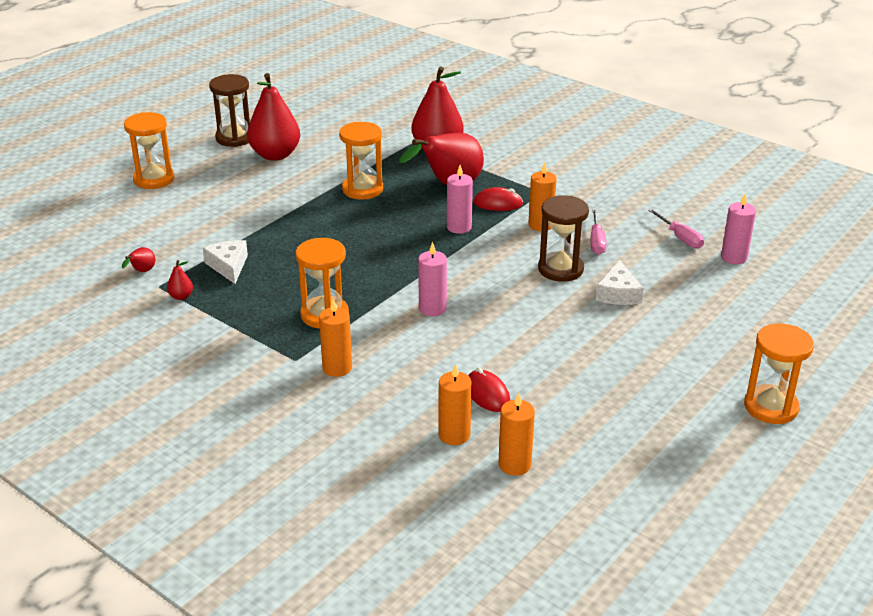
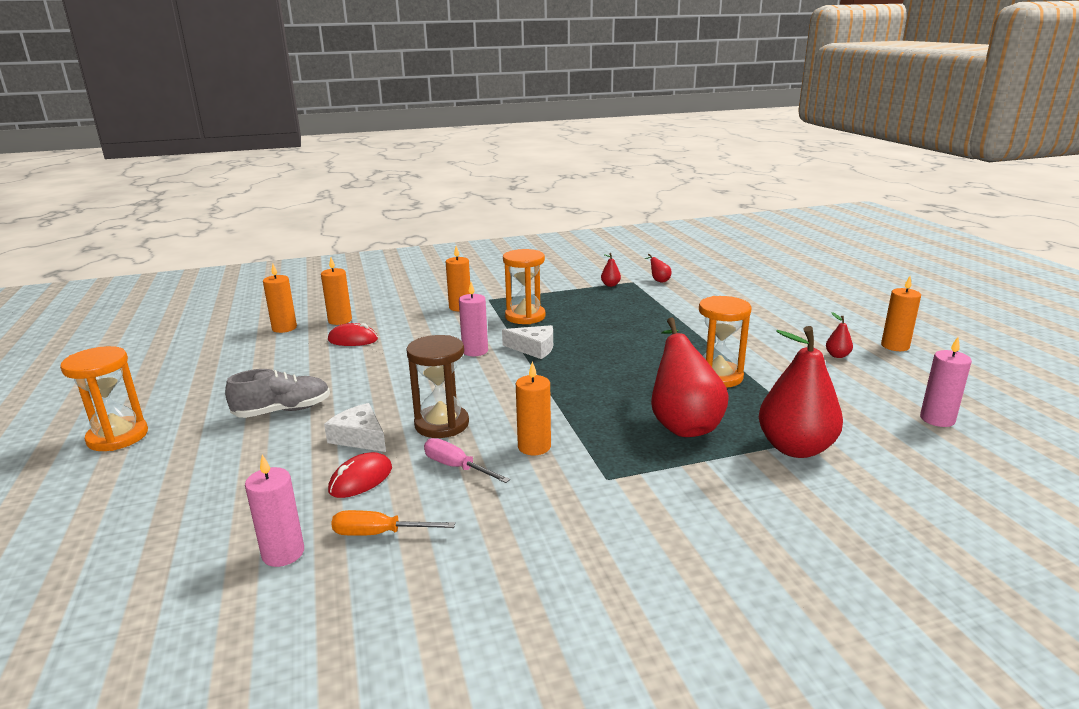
camera: 125 degrees right, 10 degrees down
orange hourglass [124,112,174,189] -> none
white cheese [203,240,248,284] -> white cheese moved to [502,325,553,359]
brown hourglass [209,74,250,147] -> orange candle [881,276,921,351]
red pear [247,73,300,161] -> red pear [826,312,853,358], size x0.41
pink candle [447,165,473,234] -> pink candle moved to [920,337,972,427]
red mouse [474,187,523,211] -> red mouse moved to [328,452,392,498]
pink screwdriver [648,209,704,249] -> orange screwdriver [331,510,455,536]
none -> grey shoe [225,369,330,418]

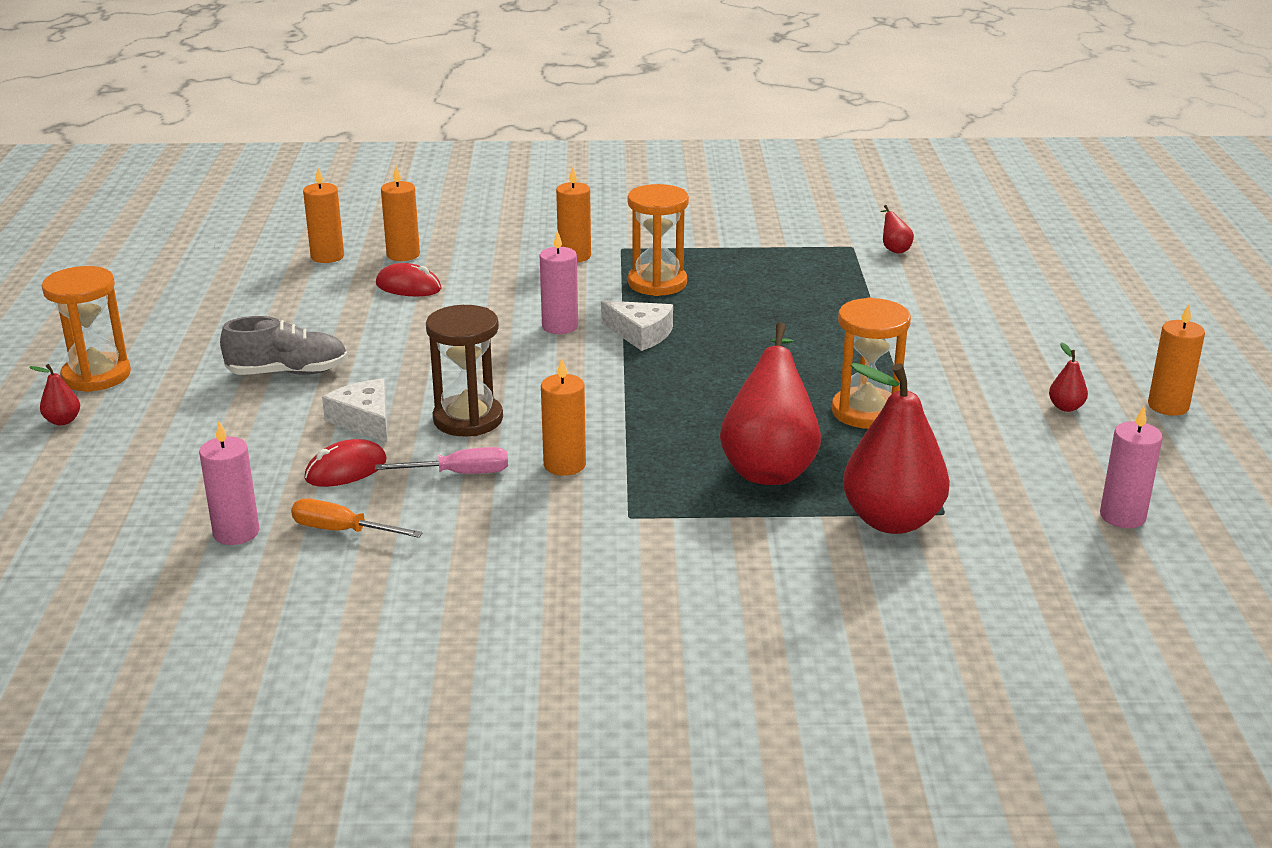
camera: 15 degrees right, 5 degrees up
pink screwdriver [424,438,510,483] -> pink screwdriver turned 120 degrees clockwise [375,447,508,474]
red pear [601,253,621,287] -> red pear moved to [29,364,80,425]

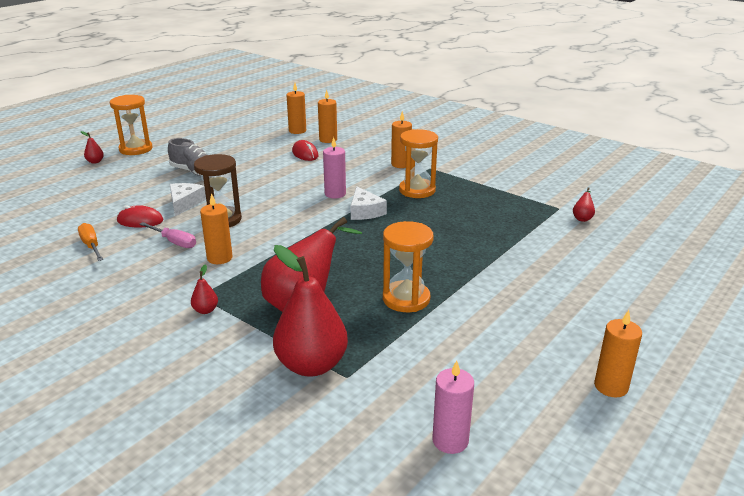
camera: 40 degrees right, 0 degrees up
pink candle [199,421,259,545] -> none
red pear [1049,342,1088,412] -> red pear moved to [191,264,218,314]

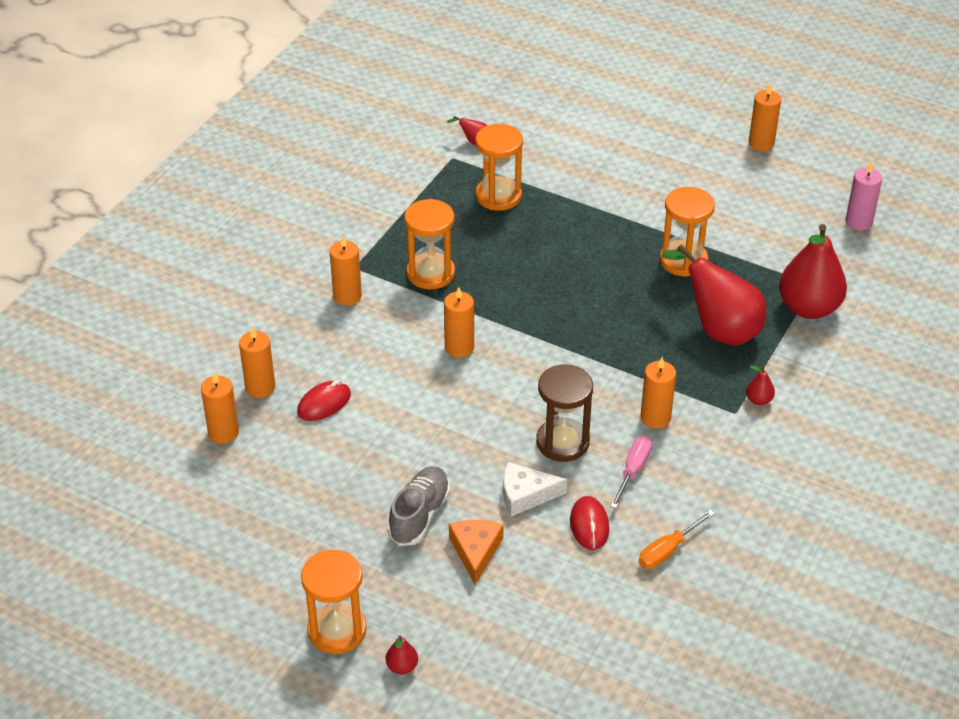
camera: 100 degrees left, 15 degrees up
pink candle [323,137,346,199] -> orange candle [444,287,474,358]
white cheese [351,186,387,220] -> none
none -> orange cheese [449,520,503,585]
none -> orange hourglass [476,124,523,211]

